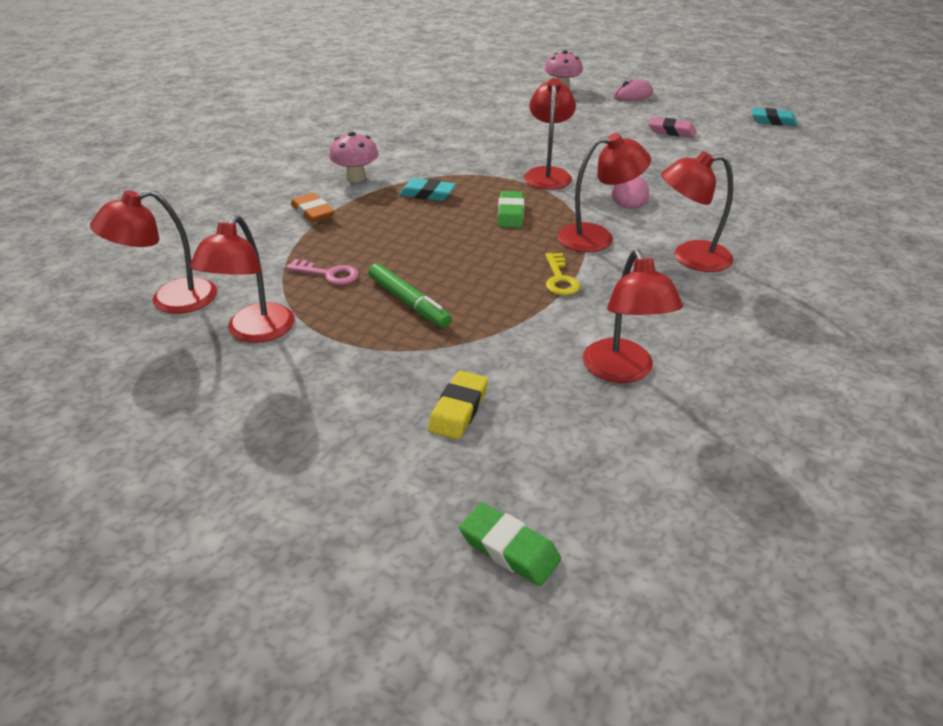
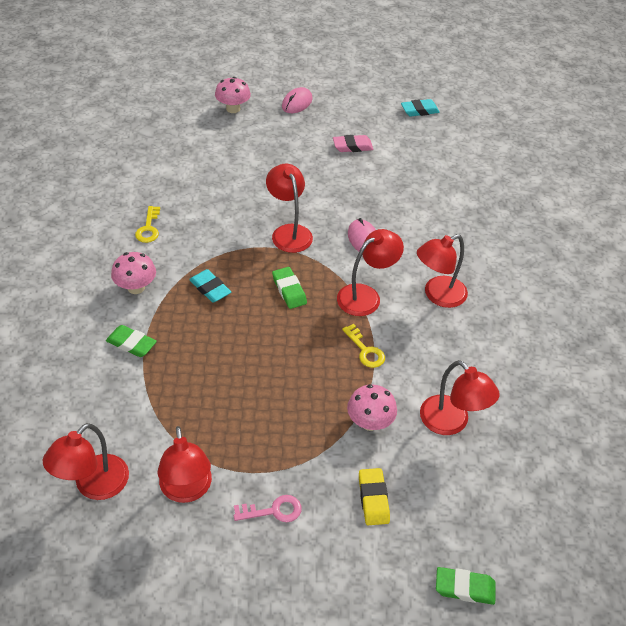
camera: 30 degrees left, 10 degrees up
pink key [286,259,359,285] -> pink key moved to [234,495,302,522]
orange eraser [291,193,335,223] -> green eraser [106,325,157,357]
green marker [368,263,452,328] -> none
turquoise eraser [399,178,456,201] -> turquoise eraser turned 60 degrees clockwise [189,269,231,303]
none -> yellow key [135,206,160,243]
none -> pink mushroom [347,384,397,431]

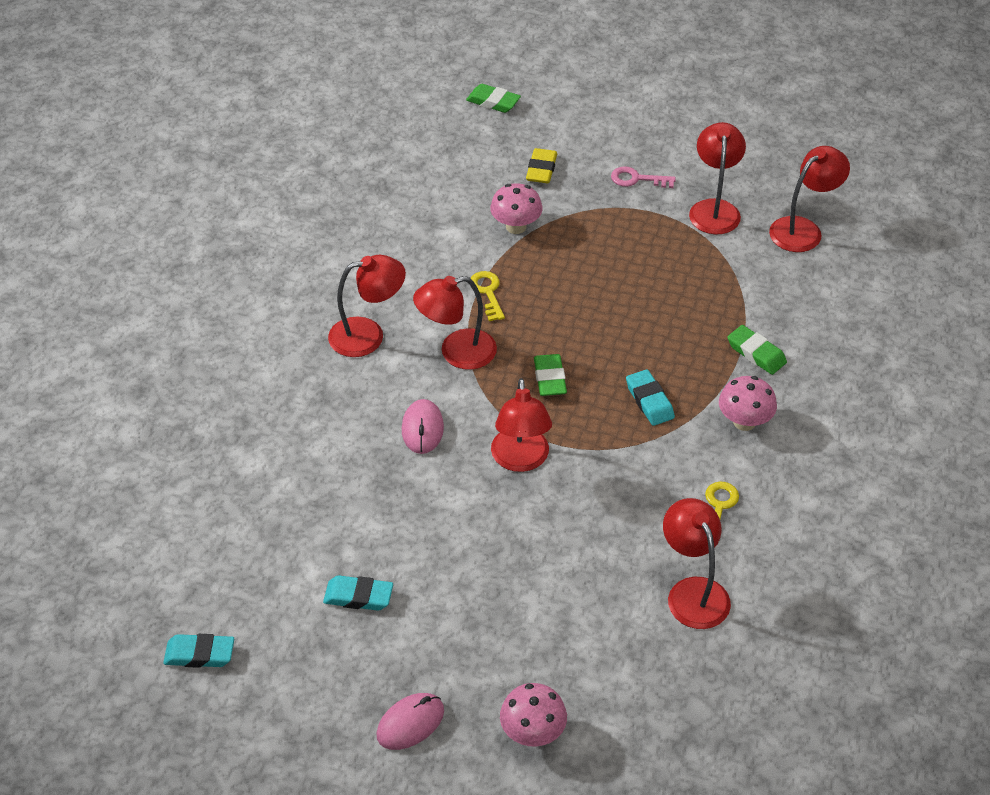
camera: 160 degrees left, 0 degrees up
pink eraser [333,135,373,152] -> turquoise eraser [323,575,393,611]
red lamp [420,360,500,435] -> red lamp moved to [663,498,731,629]

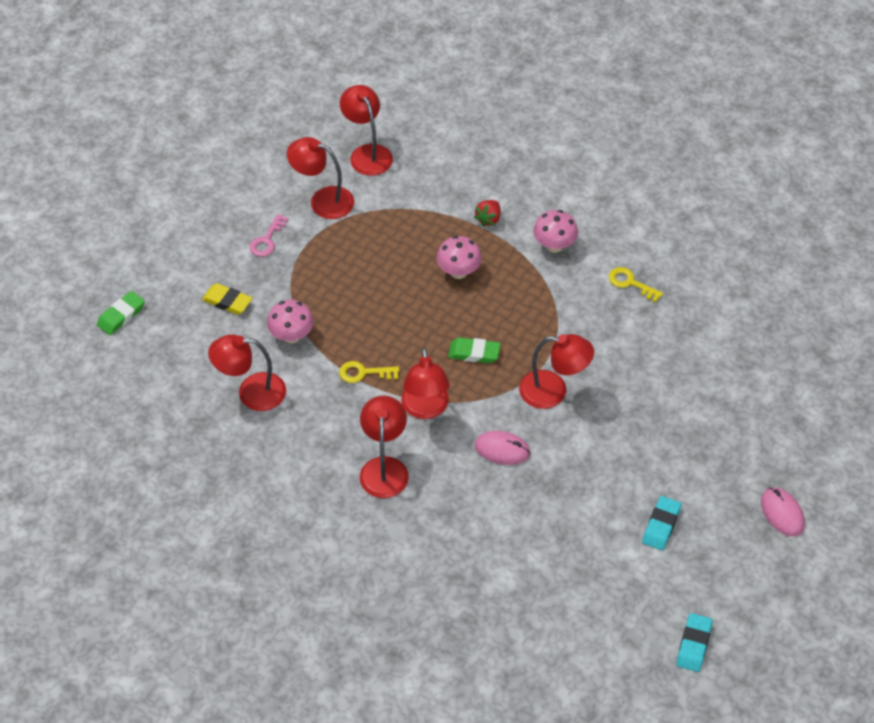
camera: 75 degrees left, 5 degrees up
pink mushroom [500,683,567,747] -> pink mushroom moved to [436,236,482,279]
turquoise eraser [626,369,675,426] -> none
red lamp [663,498,731,629] -> red lamp moved to [208,334,286,411]
green eraser [727,325,787,375] -> red strawberry [474,200,500,227]

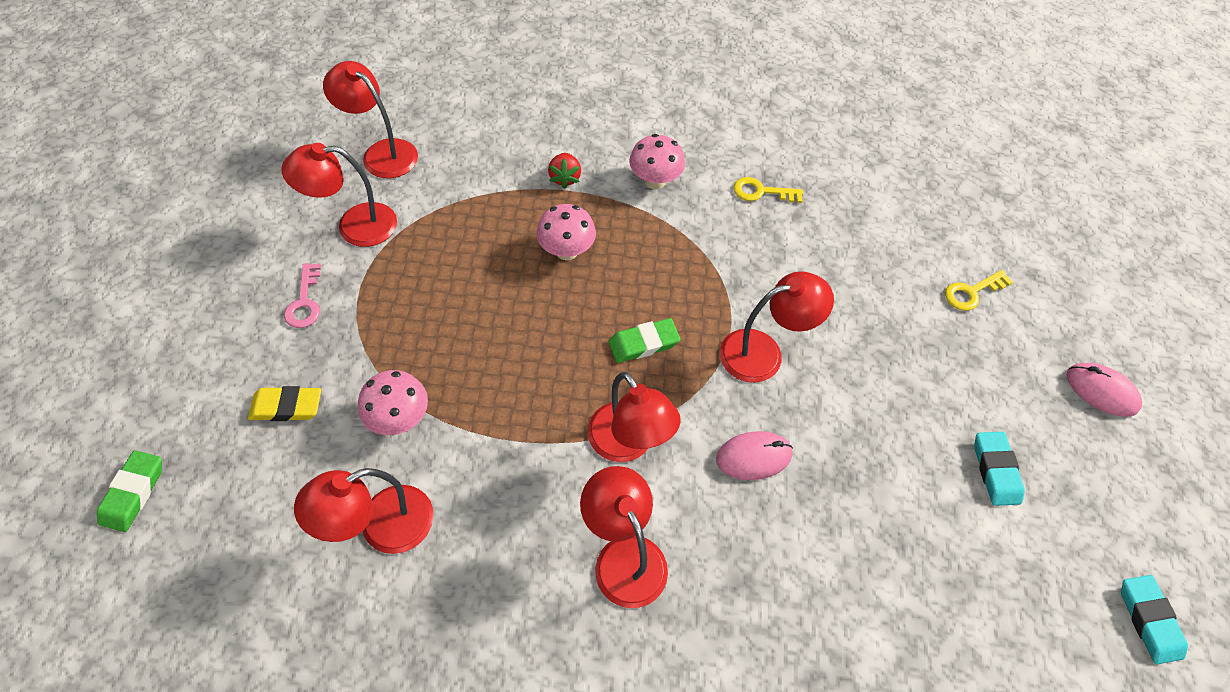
camera: 30 degrees left, 5 degrees up
yellow key [339,361,399,383] -> yellow key moved to [945,270,1013,311]

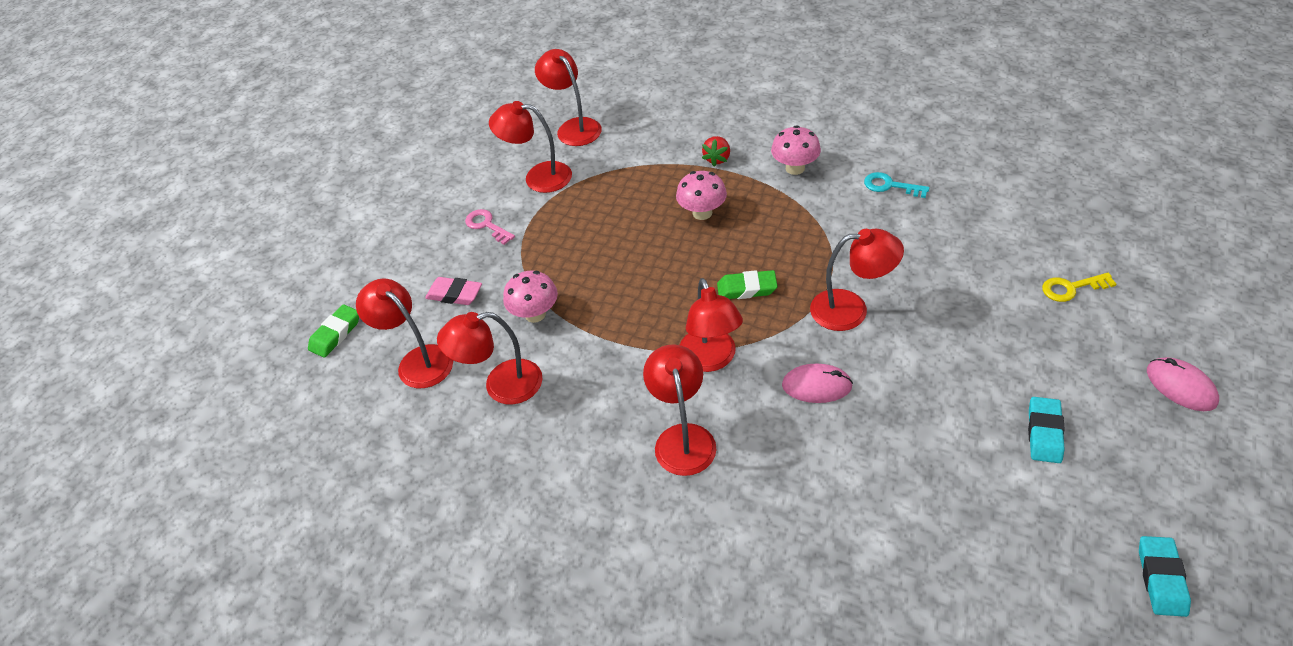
camera: 25 degrees right, 10 degrees down
yellow eraser [248,386,321,421] -> pink eraser [425,277,482,305]
pink key [284,263,321,328] -> pink key turned 120 degrees clockwise [465,209,515,245]
yellow key [734,177,803,203] -> turquoise key [864,172,929,198]
none -> red lamp [356,278,453,388]

